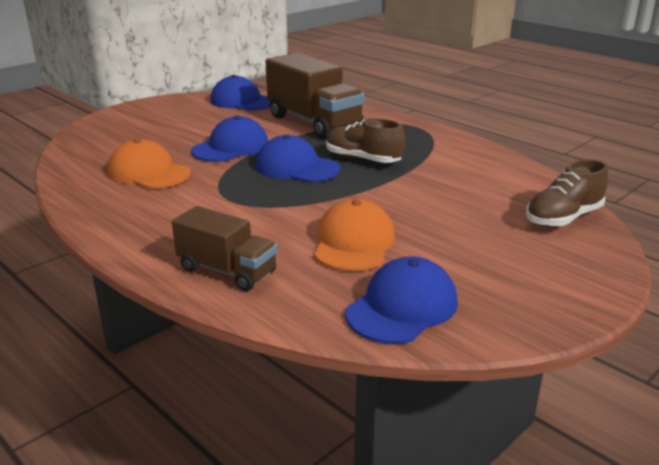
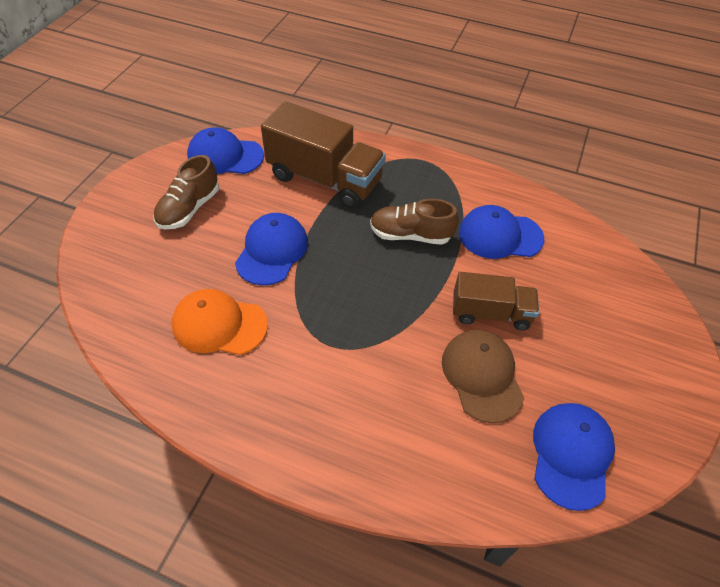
camera: 25 degrees left, 25 degrees up
brown truck [172,206,277,291] -> brown truck moved to [453,272,539,330]
blue cap [256,134,340,182] -> blue cap moved to [459,205,544,259]
orange cap [314,199,395,271] -> brown cap [442,330,524,423]
brown shoe [526,159,608,227] -> brown shoe moved to [153,155,219,230]

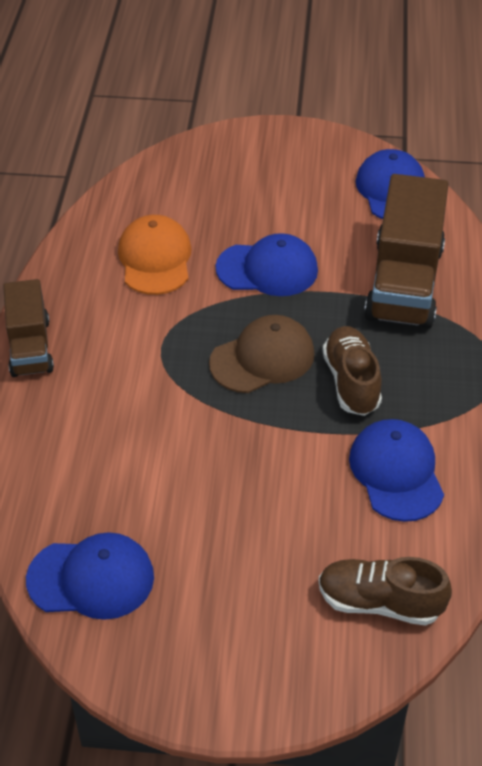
camera: 75 degrees right, 5 degrees down
brown shoe [153,155,219,230] -> brown shoe moved to [318,557,452,626]
brown cap [442,330,524,423] -> brown cap moved to [209,315,315,393]
brown truck [453,272,539,330] -> brown truck moved to [3,279,54,377]

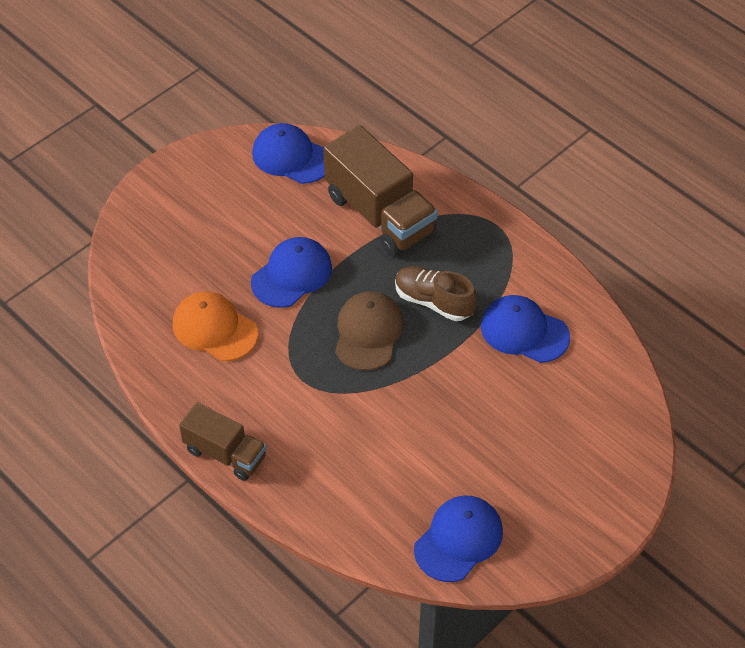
camera: 50 degrees left, 5 degrees up
brown shoe [318,557,452,626] -> none

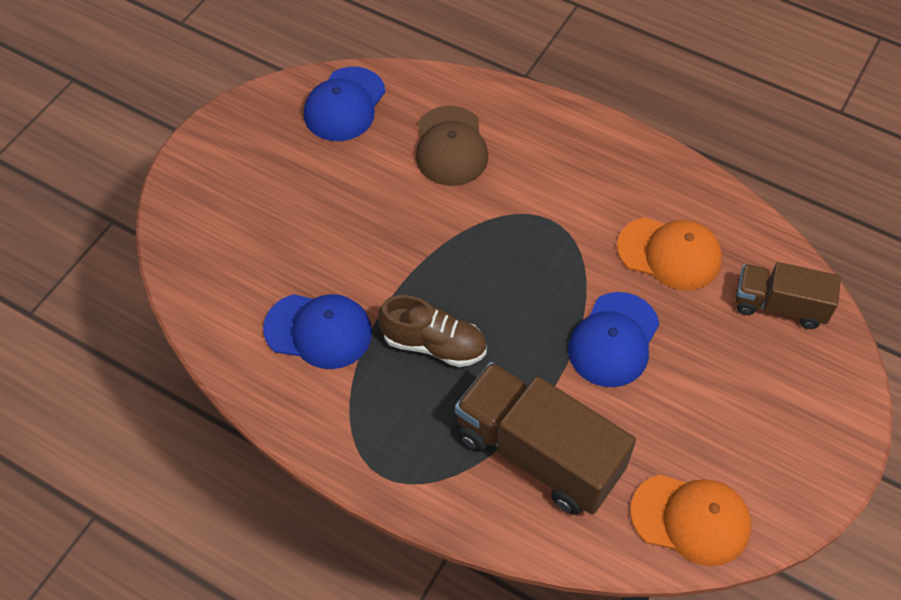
camera: 165 degrees right, 5 degrees up
brown truck [179,402,267,481] -> brown truck moved to [735,262,841,329]
blue cap [252,123,324,184] -> orange cap [630,475,751,566]
brown cap [335,291,404,371] -> brown cap moved to [416,106,488,186]

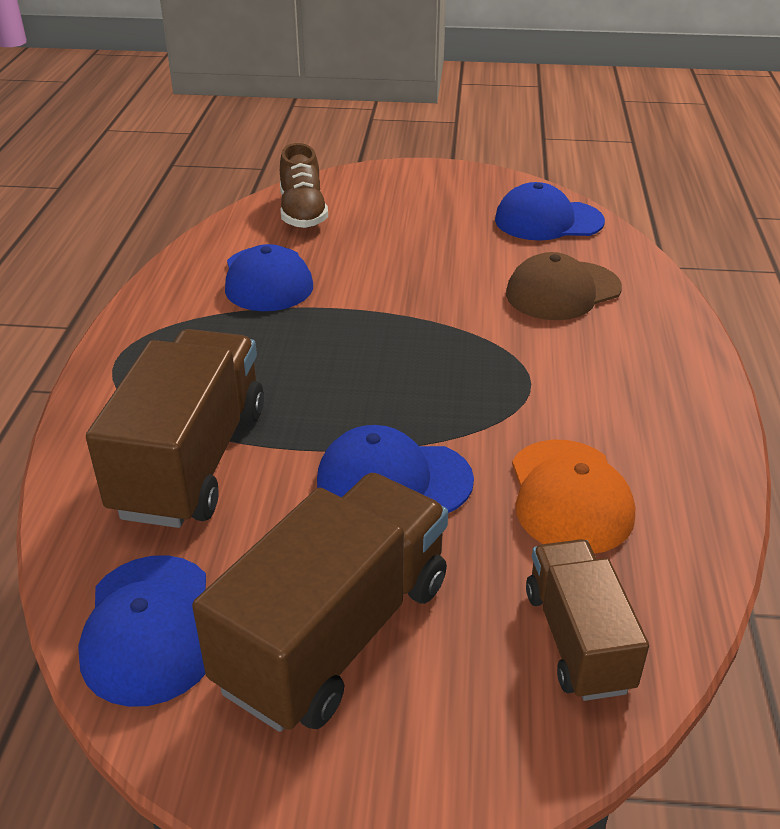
camera: 65 degrees right, 20 degrees down
brown shoe [378,295,487,367] -> brown shoe moved to [280,143,328,228]
orange cap [630,475,751,566] -> blue cap [78,555,206,707]
none -> brown truck [192,473,448,732]

